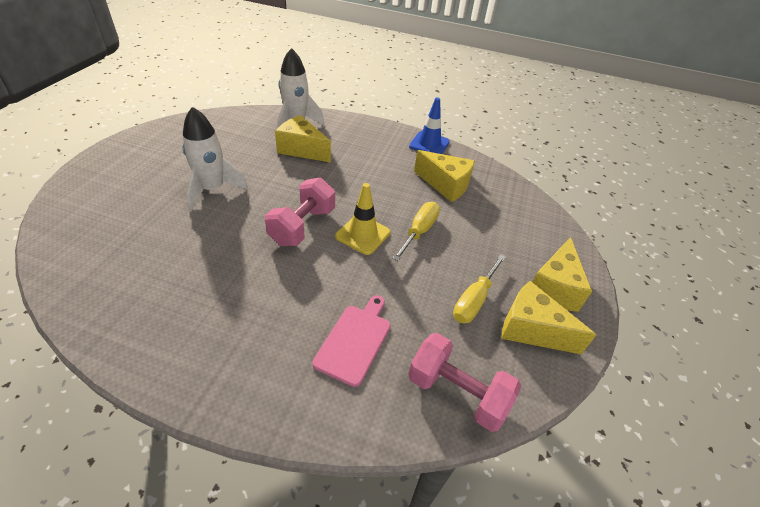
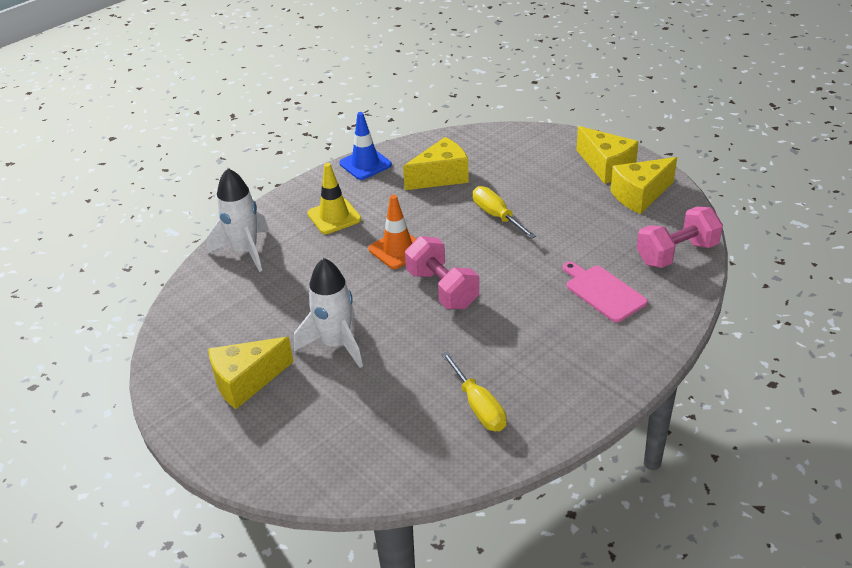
camera: 55 degrees left, 5 degrees down
yellow cheese [275,115,331,163] -> yellow cheese moved to [208,337,294,409]
yellow traffic cone [335,183,391,255] -> yellow traffic cone moved to [307,163,361,234]
yellow screwdriver [453,254,506,323] -> yellow screwdriver moved to [441,351,507,431]
none -> orange traffic cone [368,195,416,269]

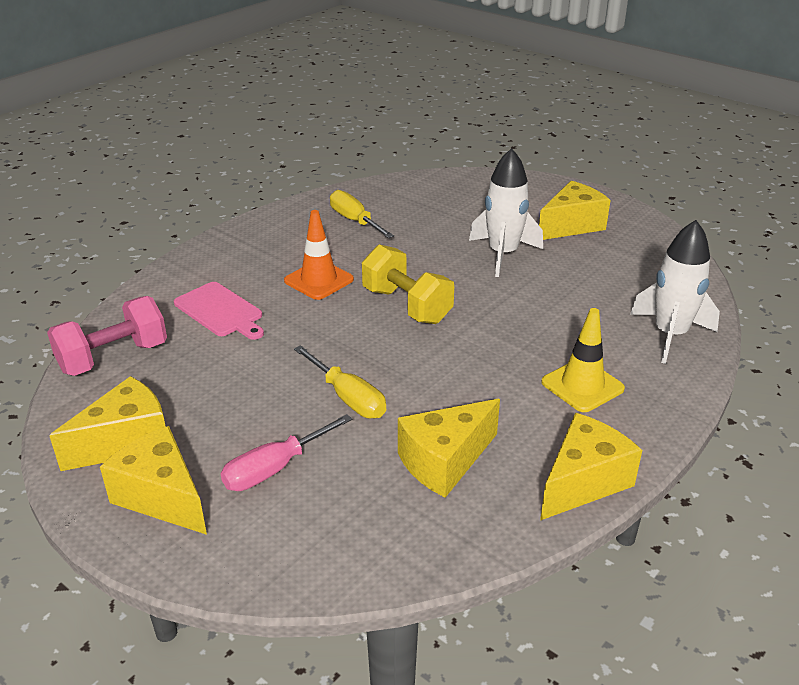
camera: 170 degrees right, 5 degrees down
blue traffic cone [339,112,392,180] -> yellow cheese [540,413,642,520]
orange traffic cone [368,195,416,269] -> orange traffic cone moved to [284,210,354,300]
pink dumbbell [405,236,479,309] -> yellow dumbbell [362,244,454,324]
none -> pink screwdriver [221,414,352,491]

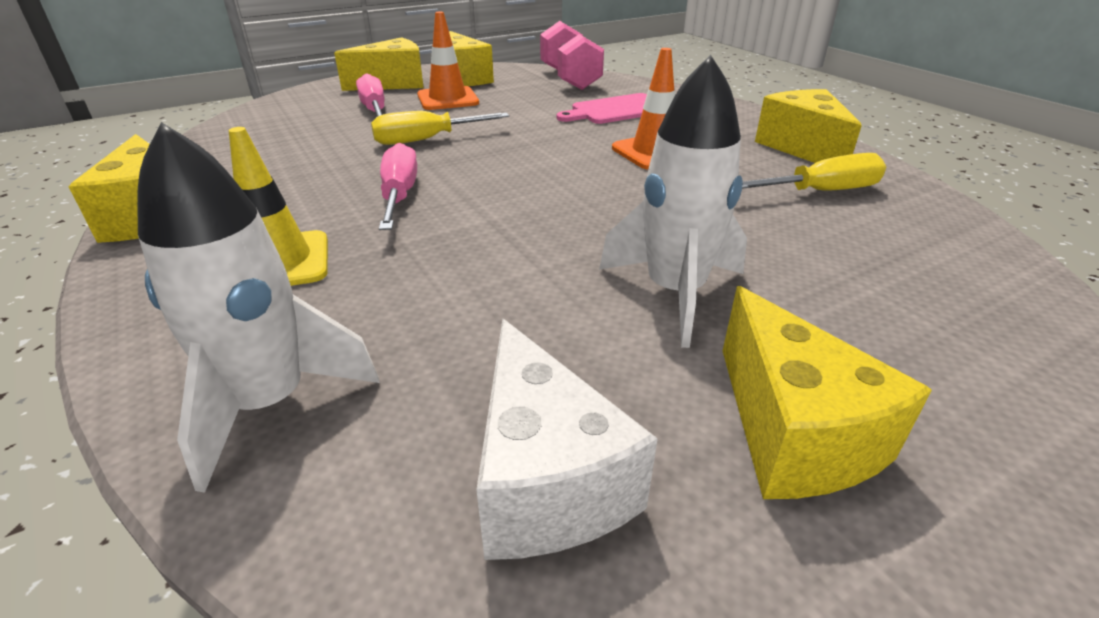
camera: 110 degrees right, 0 degrees up
yellow dumbbell [362,244,454,324] -> none
yellow cheese [398,399,500,498] -> yellow cheese moved to [755,89,862,163]
none -> pink screwdriver [379,143,417,230]
none -> orange traffic cone [417,12,479,110]
none -> white cheese [476,319,658,560]

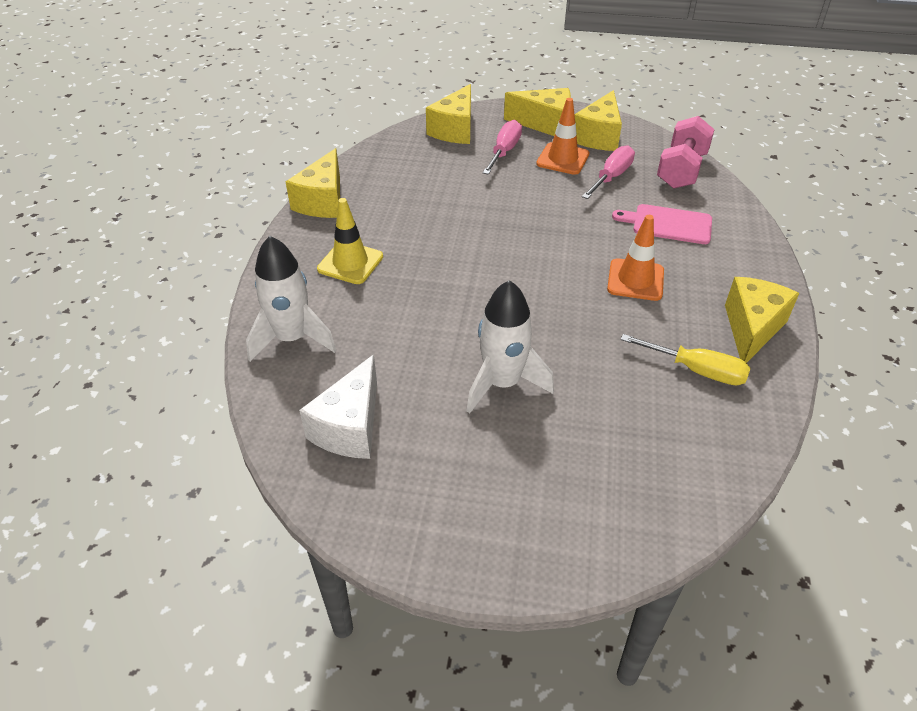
camera: 40 degrees right, 10 degrees up
yellow screwdriver [371,111,509,145] -> none
pink screwdriver [379,143,417,230] -> pink screwdriver moved to [582,145,635,199]
yellow cheese [723,286,932,499] -> yellow cheese moved to [426,84,471,144]

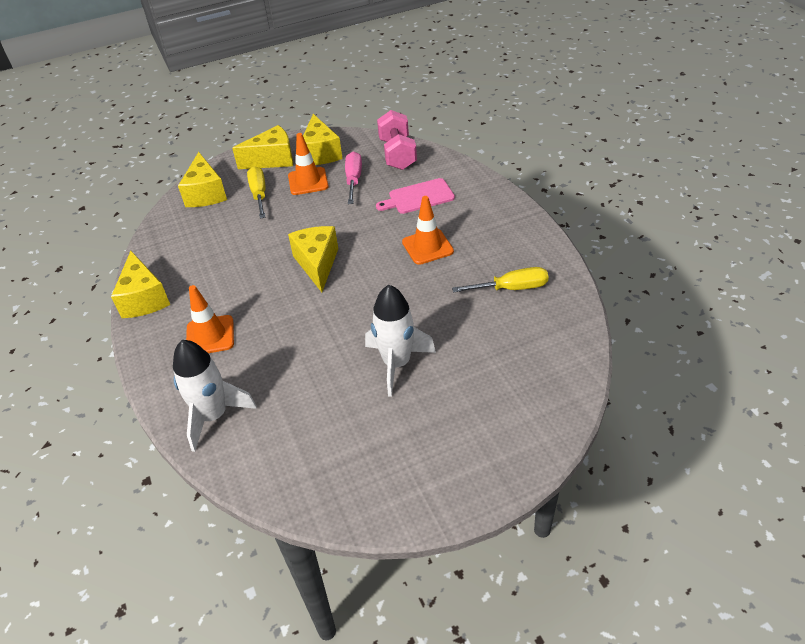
camera: 30 degrees left, 0 degrees up
white cheese [299,355,377,459] -> none
yellow traffic cone [317,198,383,284] -> orange traffic cone [186,285,234,353]
pink screwdriver [483,120,522,175] -> yellow screwdriver [247,166,266,219]
yellow cheese [725,277,799,363] -> yellow cheese moved to [288,226,338,292]

